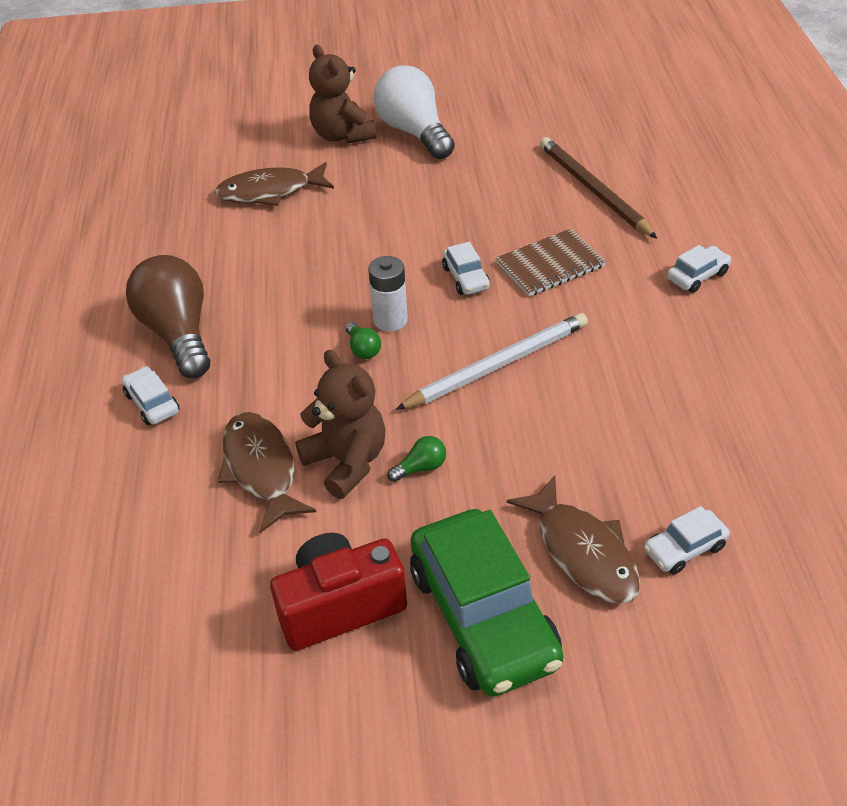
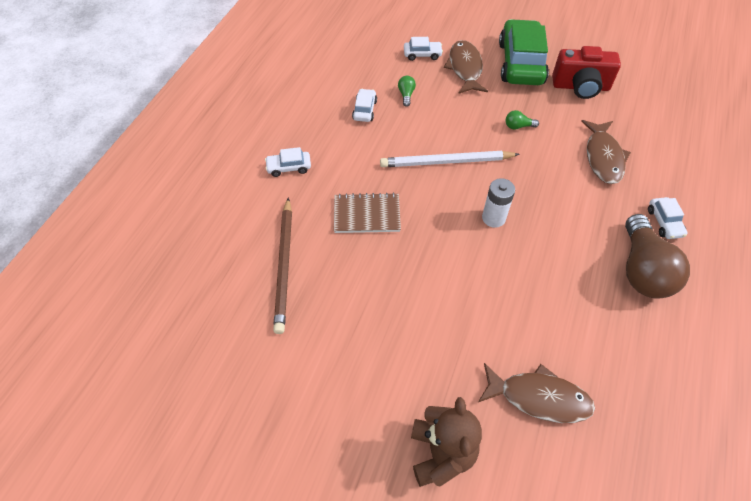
camera: 155 degrees left, 10 degrees up
brown teddy bear [295,350,386,499] -> none
green light bulb [346,322,381,359] -> green light bulb moved to [398,76,416,107]
white light bulb [373,65,455,159] -> none
white car [442,242,490,295] -> white car moved to [352,89,377,122]

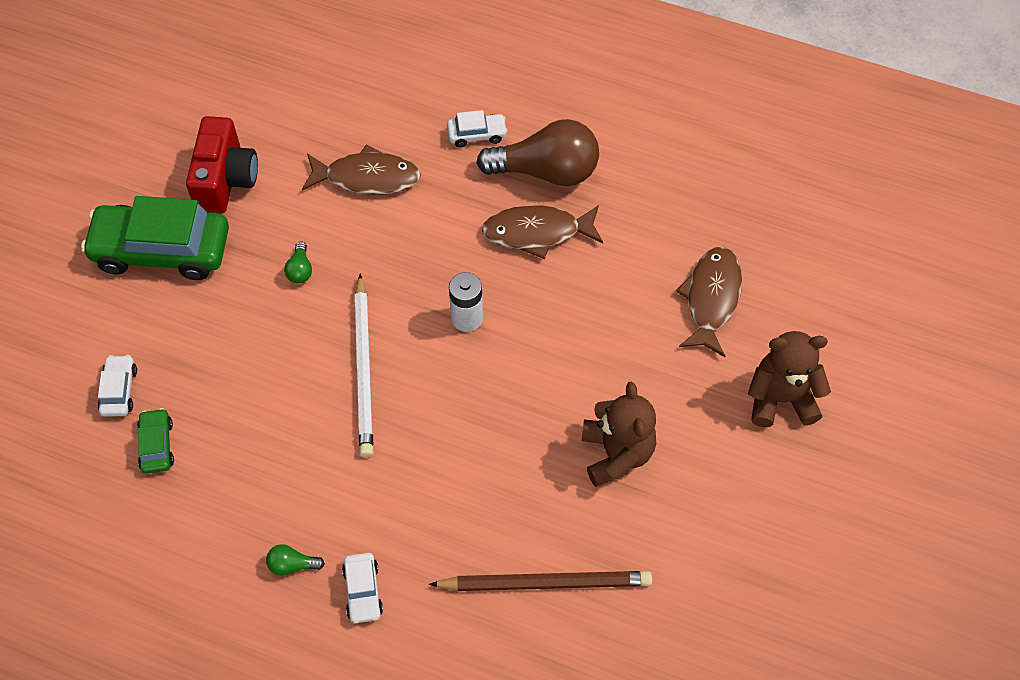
camera: 90 degrees left, 5 degrees up
brown notebook [334,193,401,233] -> none
white car [352,89,377,122] -> none
green light bulb [398,76,416,107] -> green light bulb moved to [266,544,325,576]
brown fish [444,40,488,94] -> brown fish moved to [482,205,603,259]
none -> green car [137,408,174,474]
none -> brown teddy bear [582,382,656,487]

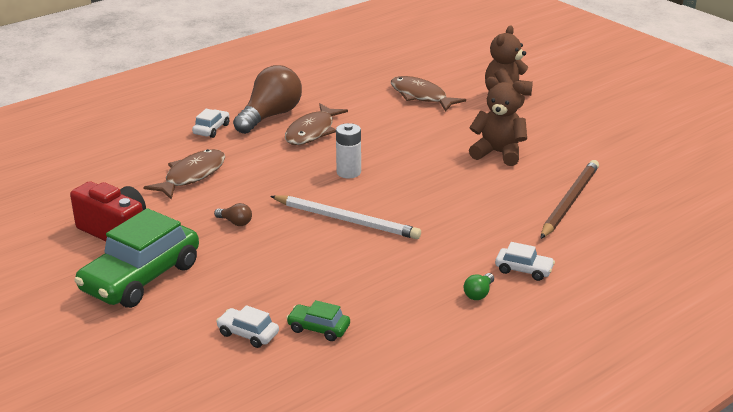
camera: 60 degrees left, 30 degrees down
green light bulb [284,241,312,284] -> brown light bulb [214,203,252,226]

